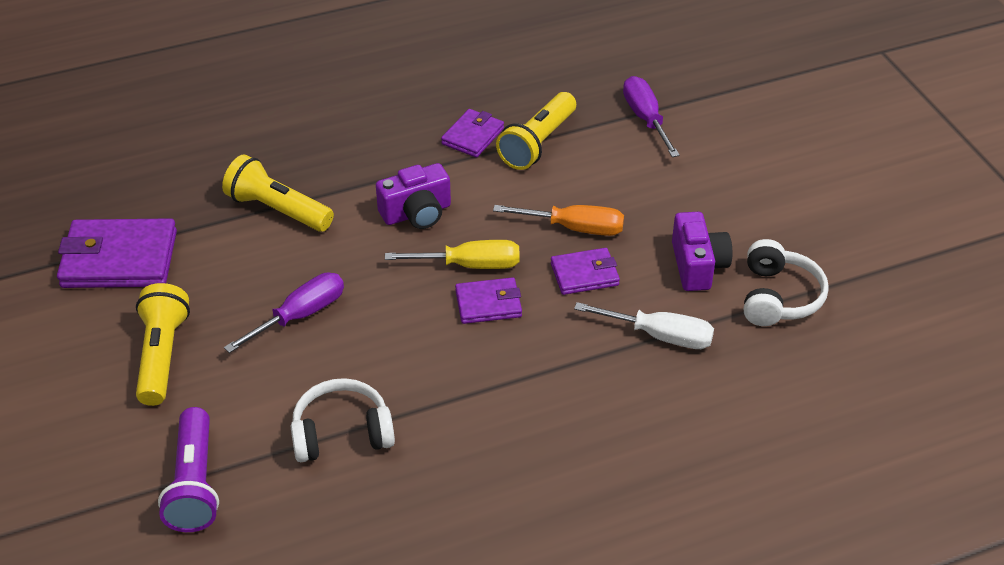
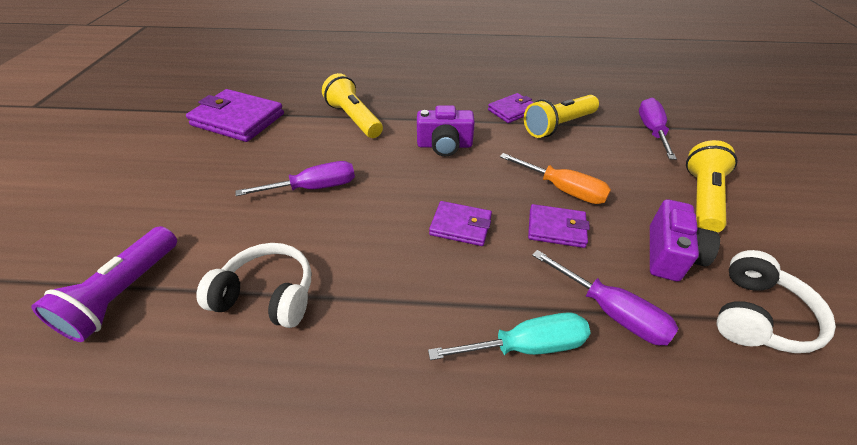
camera: 25 degrees right, 0 degrees up
yellow flashlight [136,283,190,406] -> yellow flashlight moved to [686,140,738,233]
yellow screwdriver [385,240,520,269] -> none
white screwdriver [574,302,714,349] -> purple screwdriver [532,250,678,345]
none -> turquoise screwdriver [428,312,591,360]

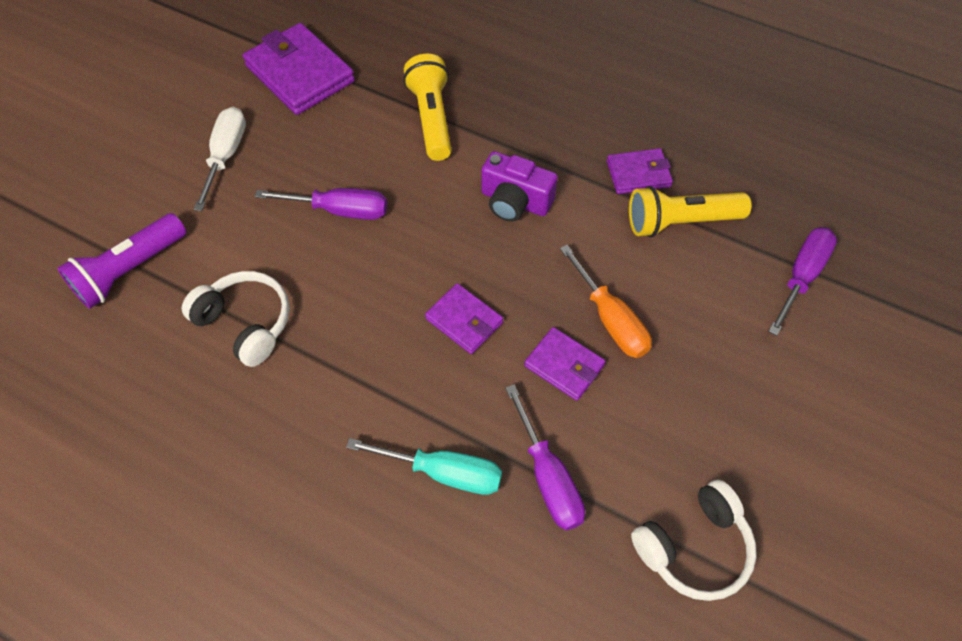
camera: 25 degrees right, 15 degrees up
purple camera [650,199,720,281] -> none
yellow flashlight [686,140,738,233] -> none
none -> white screwdriver [193,107,246,211]

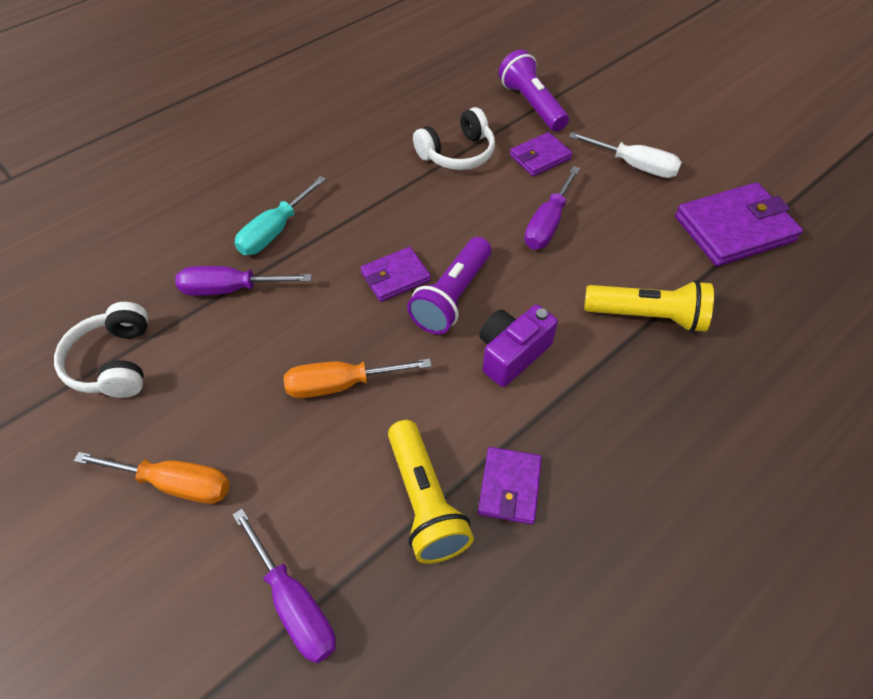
camera: 110 degrees right, 5 degrees down
purple wallet [524,327,606,401] -> purple wallet moved to [510,132,572,176]
yellow flashlight [629,186,751,237] -> yellow flashlight turned 150 degrees clockwise [388,420,474,564]
none -> orange screwdriver [74,452,230,504]
none -> purple flashlight [407,237,491,334]

